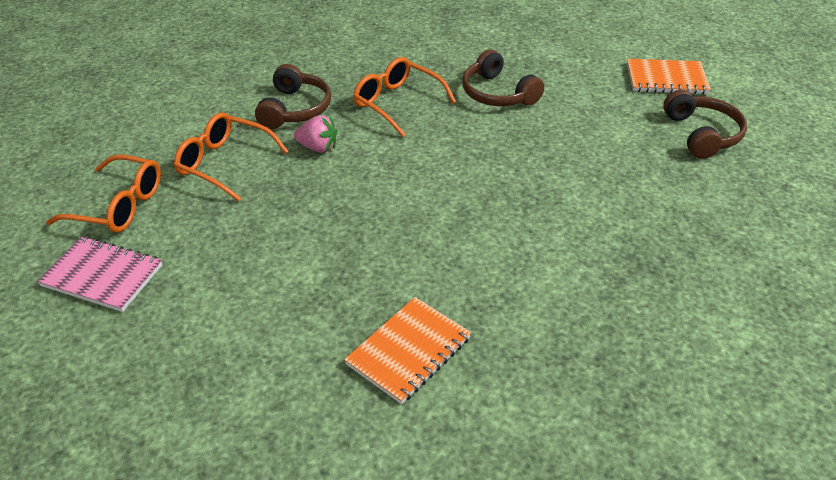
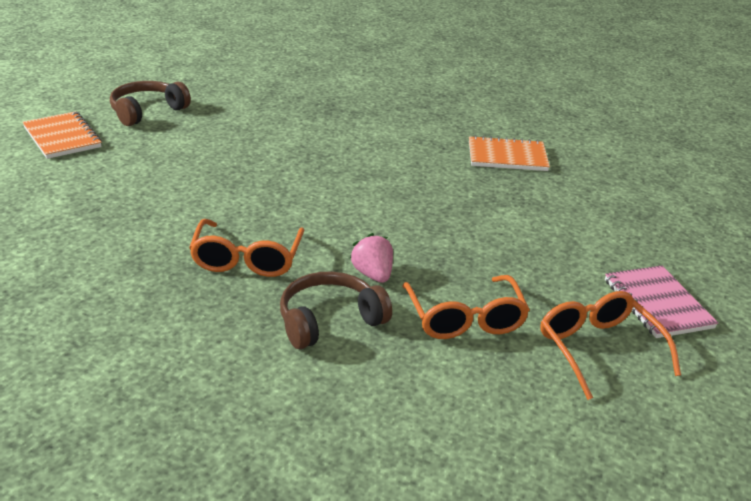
camera: 130 degrees left, 10 degrees down
brown headphones [462,50,544,106] -> none

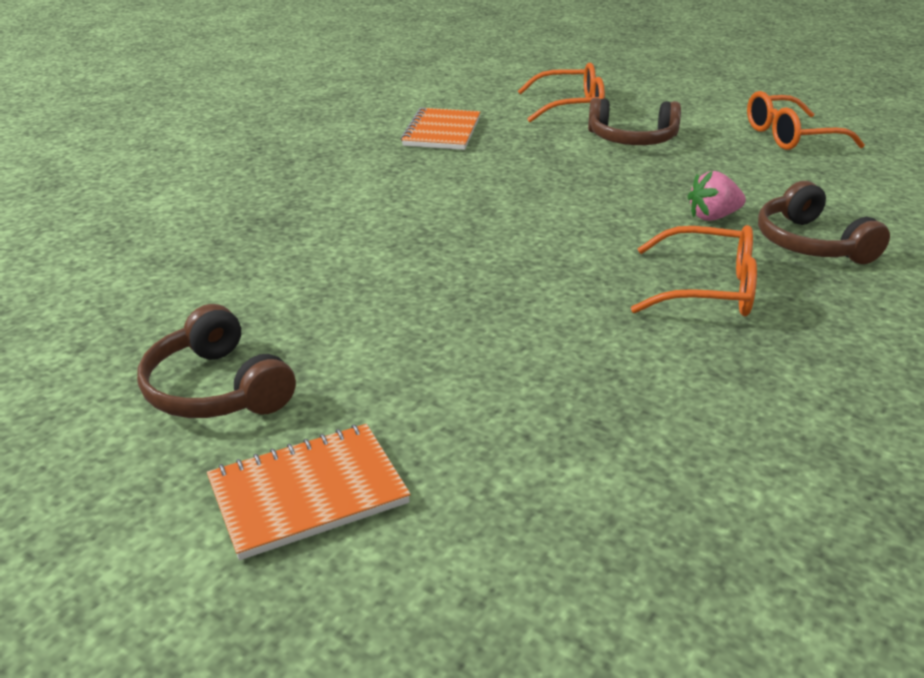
camera: 80 degrees left, 0 degrees up
orange glasses [402,275,530,339] -> orange glasses moved to [518,63,605,122]
pink notebook [605,265,718,338] -> none
none -> brown headphones [588,98,681,145]

